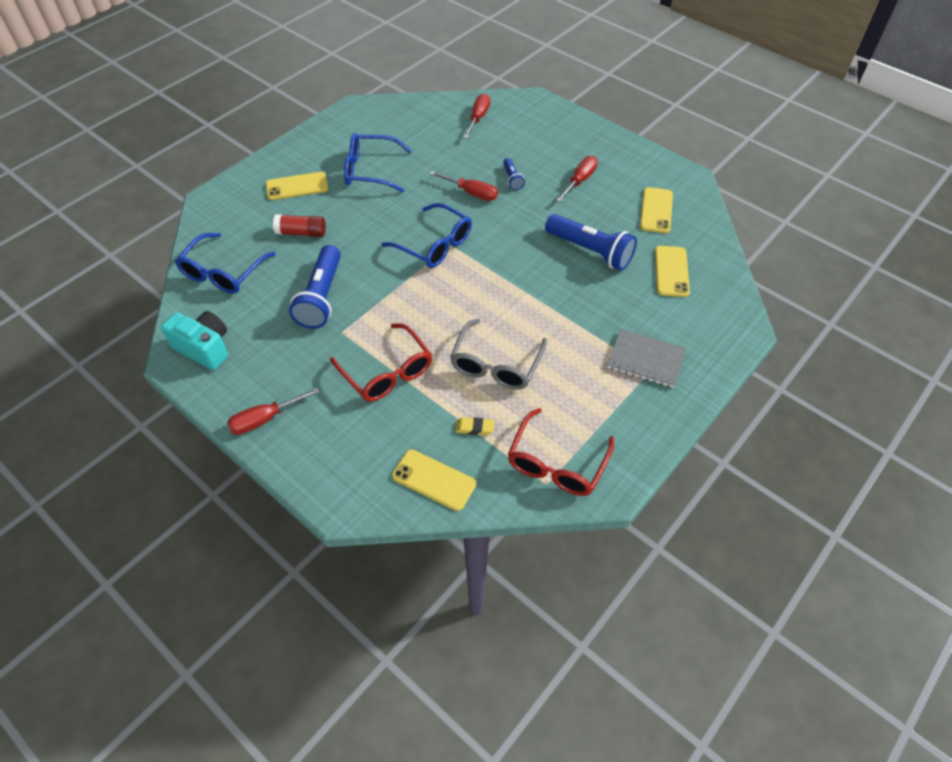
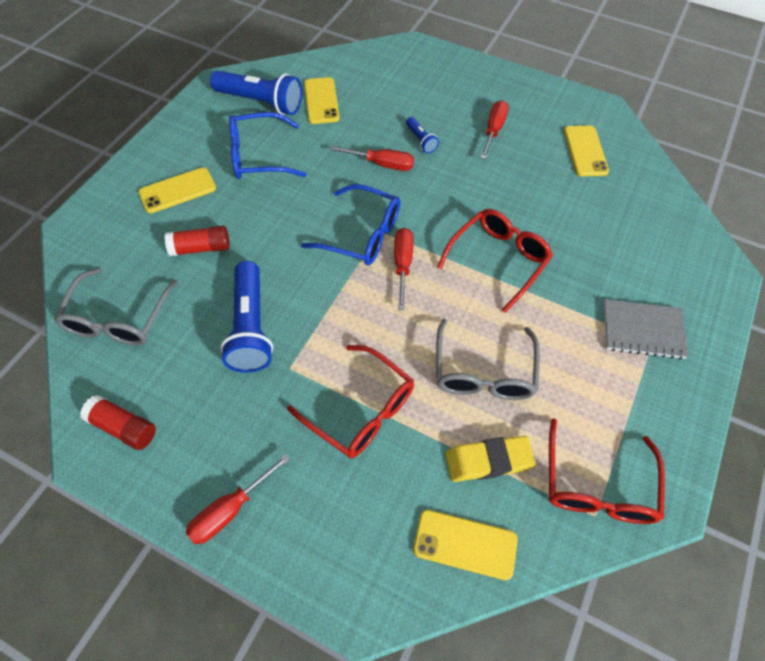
camera: 15 degrees left, 5 degrees up
turquoise camera [161,311,228,370] -> red glue stick [80,395,156,450]
blue glasses [175,233,276,294] -> grey glasses [54,268,178,345]
yellow eraser [455,417,495,435] -> yellow eraser [445,436,536,482], size x1.80
red screwdriver [464,93,490,138] -> red screwdriver moved to [394,228,414,310]
blue flashlight [545,214,637,271] -> blue flashlight moved to [210,70,302,115]
yellow phone [655,246,690,297] -> yellow phone moved to [304,77,340,124]
none -> red glasses [437,209,553,313]

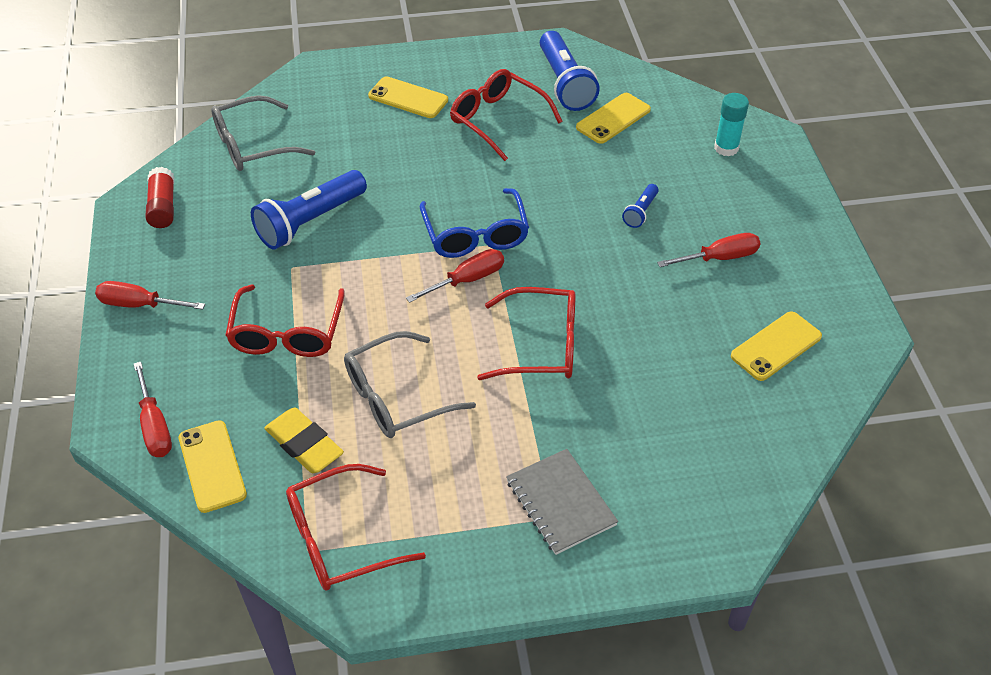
camera: 55 degrees right, 10 degrees down
red glue stick [165,226,230,256] -> none
blue glasses [229,112,307,179] -> red glasses [450,69,563,161]
red screwdriver [330,146,414,171] -> red screwdriver moved to [134,362,172,457]
none -> turquoise glue stick [714,93,749,156]

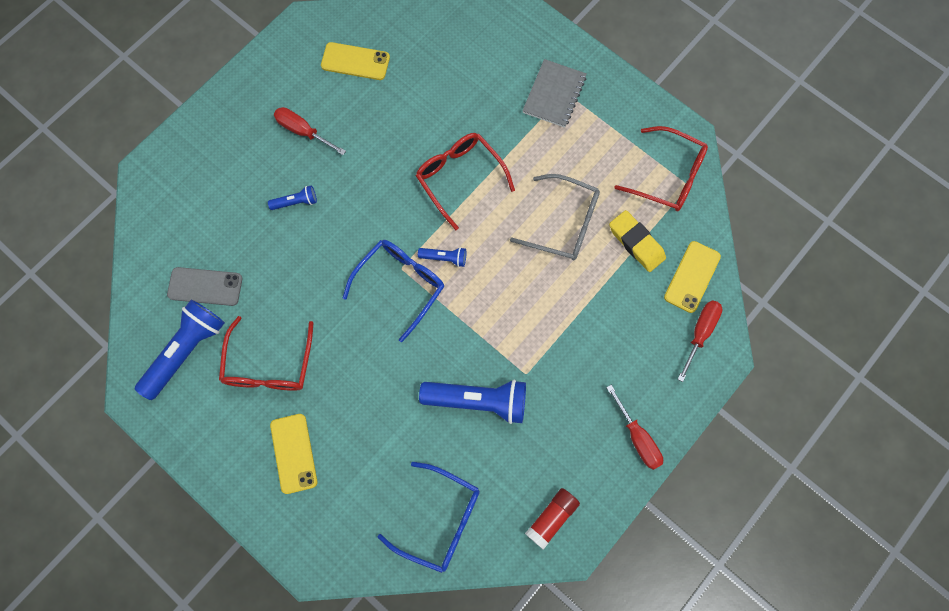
camera: 130 degrees left, 25 degrees up
grey glasses [211,95,315,171] -> blue glasses [378,462,480,573]
red glasses [225,284,345,357] -> none
yellow eraser [264,408,344,473] -> yellow eraser turned 45 degrees counterclockwise [609,210,666,272]
red screwdriver [406,249,504,303] -> blue flashlight [418,247,466,267]
yellow phone [576,93,651,144] -> grey phone [167,267,242,306]
turquoise glue stick [714,93,749,156] -> none

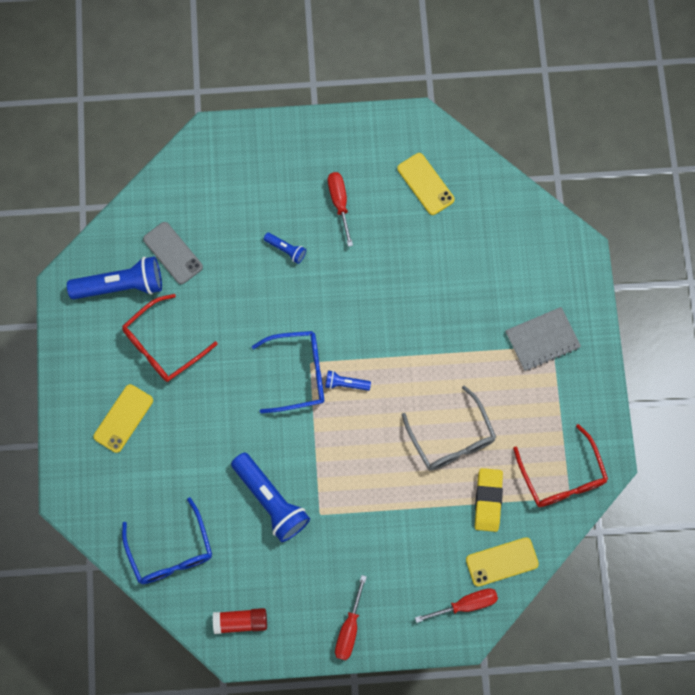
camera: 45 degrees right, 0 degrees up
red glasses [416,133,515,230] -> none
blue flashlight [418,247,466,267] -> blue flashlight turned 135 degrees clockwise [325,371,371,391]

